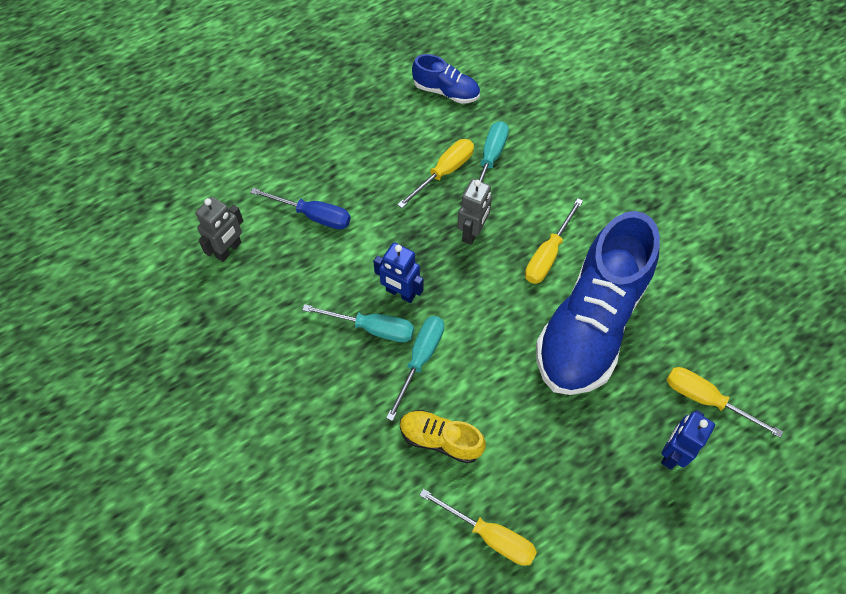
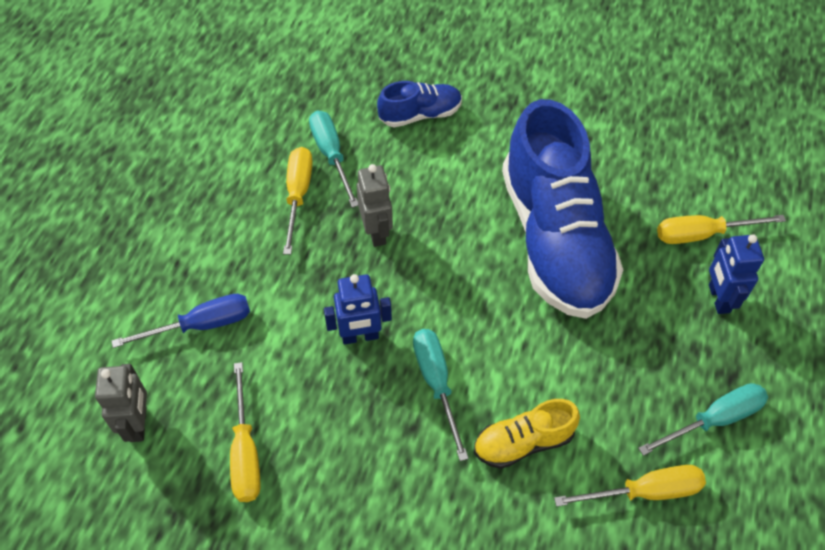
camera: 40 degrees left, 5 degrees down
turquoise screwdriver [302,304,414,342] -> turquoise screwdriver moved to [638,383,768,456]
blue shoe [412,54,480,104] -> blue shoe moved to [377,81,462,127]
yellow screwdriver [525,198,583,284] -> yellow screwdriver moved to [230,362,260,502]

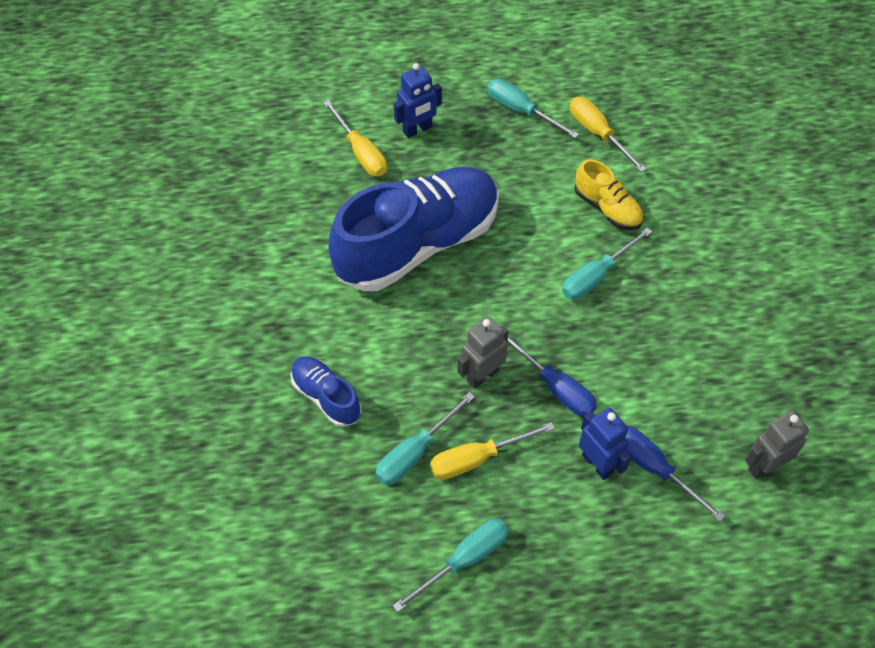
camera: 115 degrees left, 0 degrees up
yellow screwdriver [230,362,260,502] -> none
blue robot [324,274,392,345] -> blue robot moved to [579,408,631,480]
none -> turquoise screwdriver [393,519,509,612]
none -> blue screwdriver [508,335,597,417]

